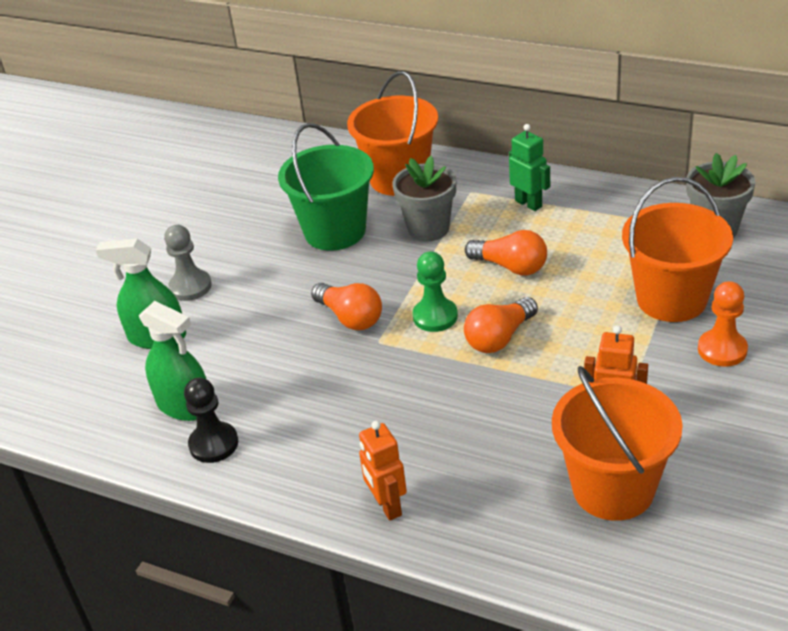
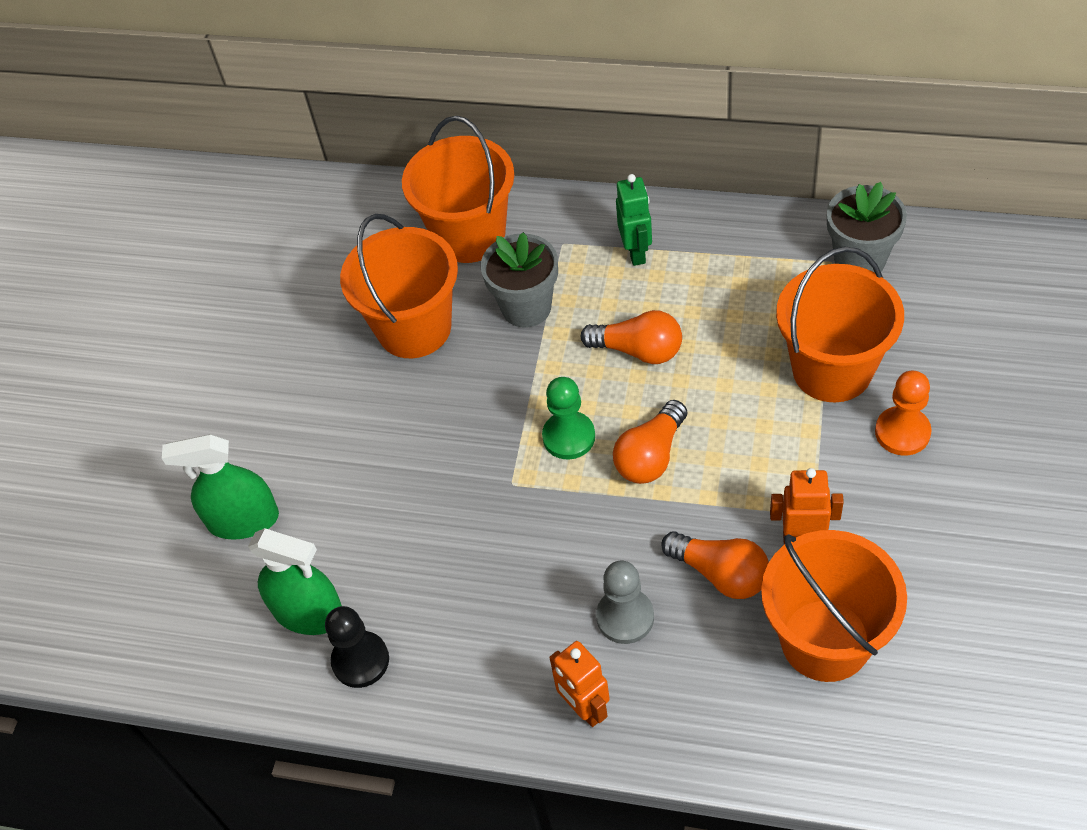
camera: 10 degrees left, 15 degrees up
grey pawn [164,225,212,301] -> grey pawn moved to [596,561,654,644]
green bucket [278,123,374,251] -> orange bucket [340,214,458,358]
orange light bulb [311,283,382,330] -> orange light bulb moved to [661,531,769,599]
green robot [509,124,550,211] -> green robot turned 45 degrees clockwise [616,174,652,266]

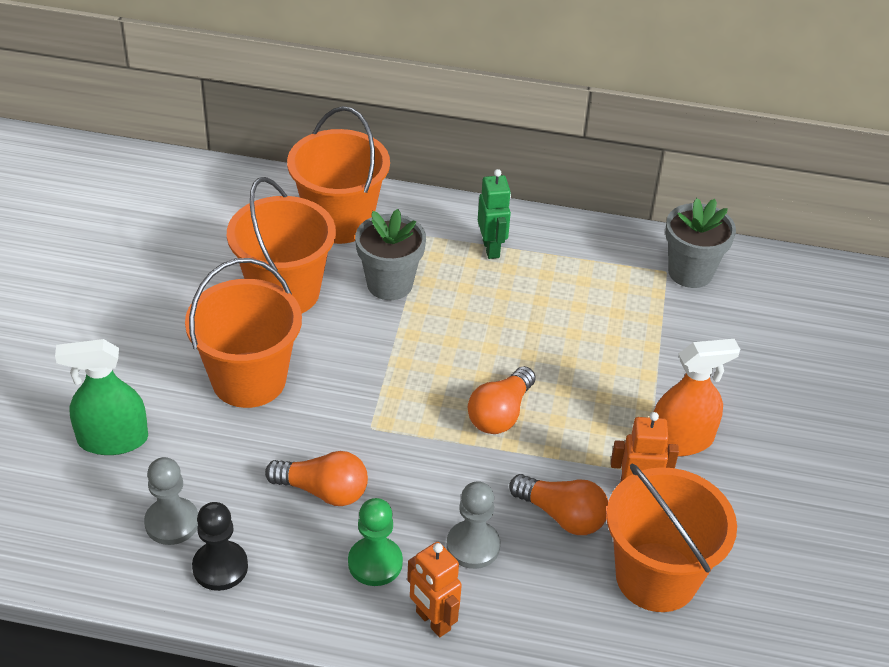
camera: 10 degrees left, 10 degrees down
green spray bottle [248,528,342,635] -> grey pawn [144,457,198,545]
green pawn [542,377,595,459] -> green pawn moved to [348,498,403,586]
orange light bulb [580,310,682,364] -> orange light bulb moved to [265,451,368,506]
orange bucket [776,246,904,402] -> orange bucket moved to [185,258,302,408]
orange pawn [875,371,932,456] -> none
none -> orange spray bottle [654,339,740,456]

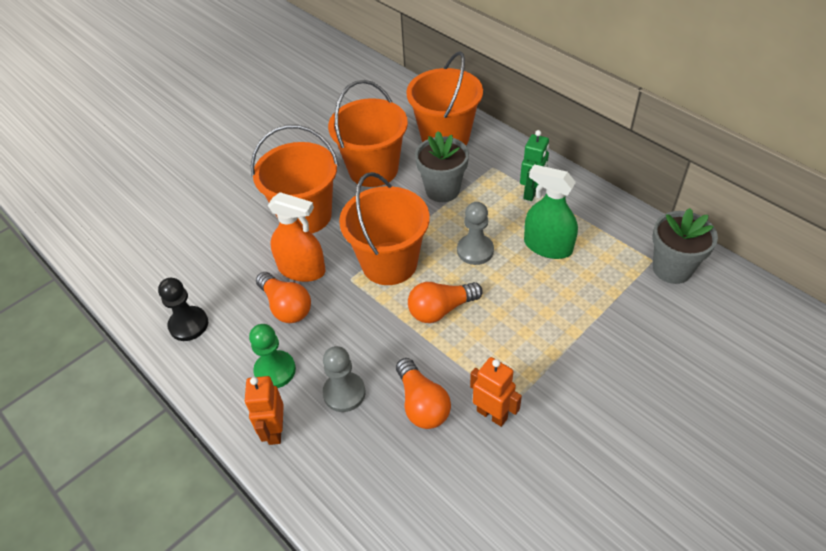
camera: 40 degrees right, 5 degrees up
green spray bottle [55,339,148,455] -> green spray bottle moved to [524,164,578,259]
grey pawn [144,457,198,545] -> grey pawn moved to [457,202,494,265]
orange bucket [606,463,737,612] -> orange bucket moved to [339,172,430,285]
orange spray bottle [654,339,740,456] -> orange spray bottle moved to [268,192,326,282]

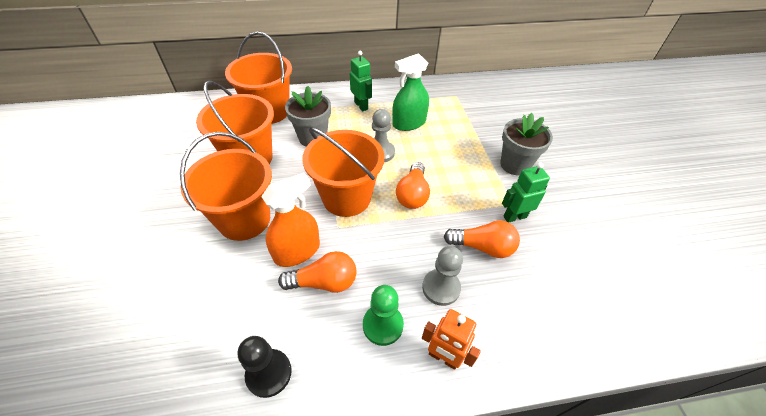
camera: 60 degrees left, 0 degrees up
orange robot [470,357,522,427] -> green robot [502,162,550,222]
grey flower pot [652,208,718,284] -> grey flower pot moved to [500,113,553,176]

